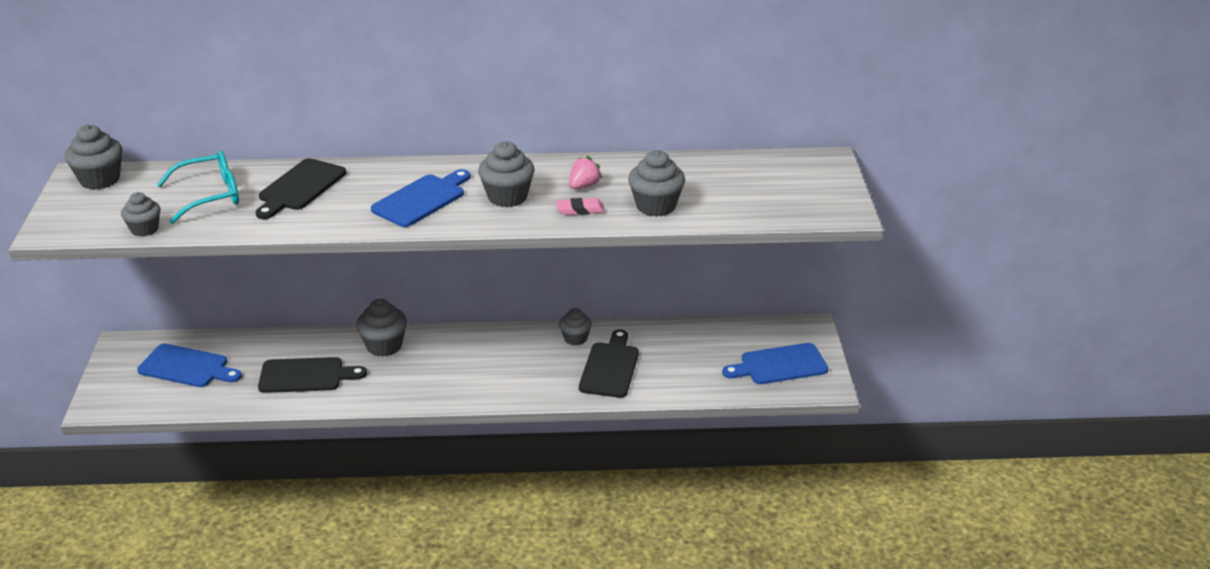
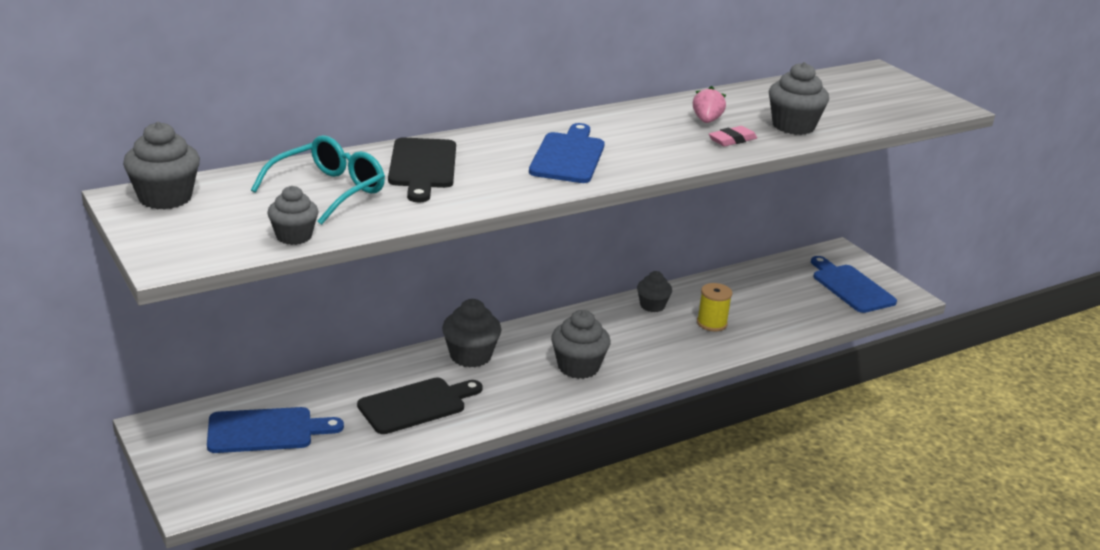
camera: 30 degrees left, 5 degrees down
grey cupcake [478,141,535,207] -> grey cupcake moved to [551,310,611,379]
black cutting board [579,329,639,398] -> yellow spool [697,283,732,331]
blue cutting board [722,343,828,384] -> blue cutting board turned 105 degrees clockwise [811,256,897,313]

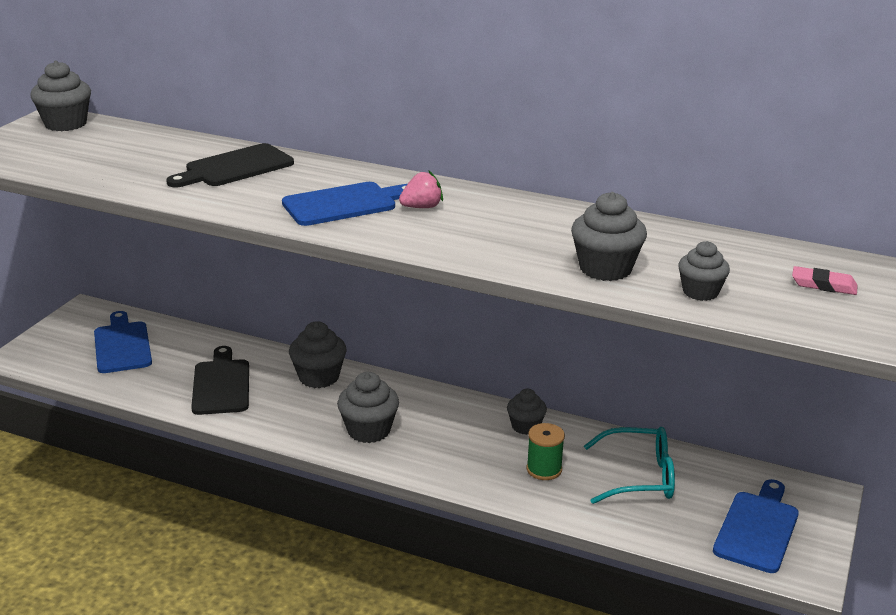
camera: 55 degrees right, 0 degrees up
blue cutting board [207,407,344,453] -> blue cutting board turned 150 degrees counterclockwise [94,311,152,373]
turquoise glasses [251,135,385,225] -> turquoise glasses moved to [584,427,675,504]
grey cupcake [267,186,318,245] -> grey cupcake moved to [678,241,730,301]
black cutting board [357,377,483,434] -> black cutting board turned 120 degrees counterclockwise [191,346,249,415]
pink strawberry [693,86,726,123] -> pink strawberry moved to [399,171,443,208]
yellow spool [697,283,732,331] -> green spool [527,423,565,480]
pink eraser [709,126,757,147] -> pink eraser moved to [792,266,858,295]

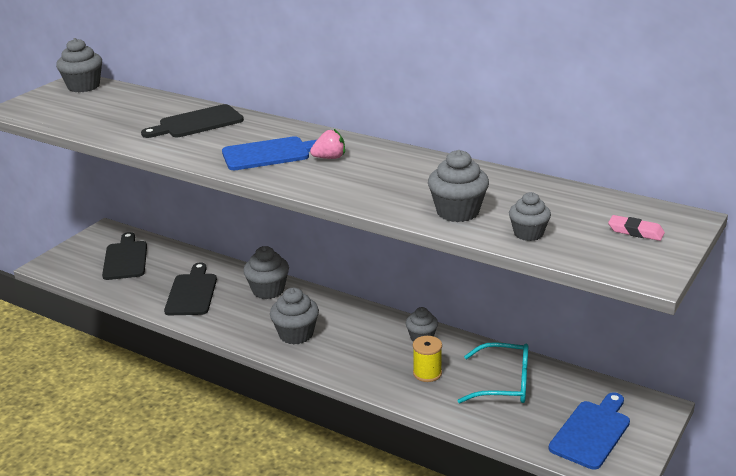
camera: 10 degrees right, 0 degrees up
blue cutting board [94,311,152,373] -> black cutting board [102,232,147,280]
green spool [527,423,565,480] -> yellow spool [413,336,442,382]

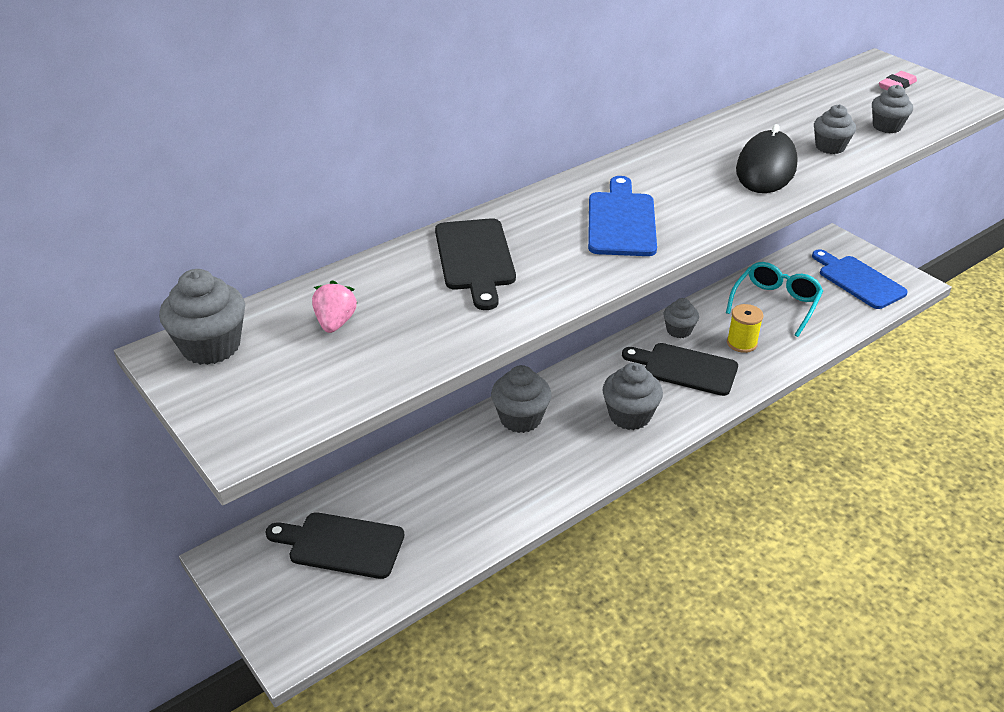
camera: 70 degrees left, 10 degrees up
black cutting board [164,262,217,315] -> black cutting board moved to [622,343,738,396]
pink strawberry [310,129,345,159] -> pink strawberry moved to [312,280,358,333]
grey cupcake [428,150,489,222] -> grey cupcake [814,104,856,154], size x0.66
none -> black mouse [736,124,798,193]

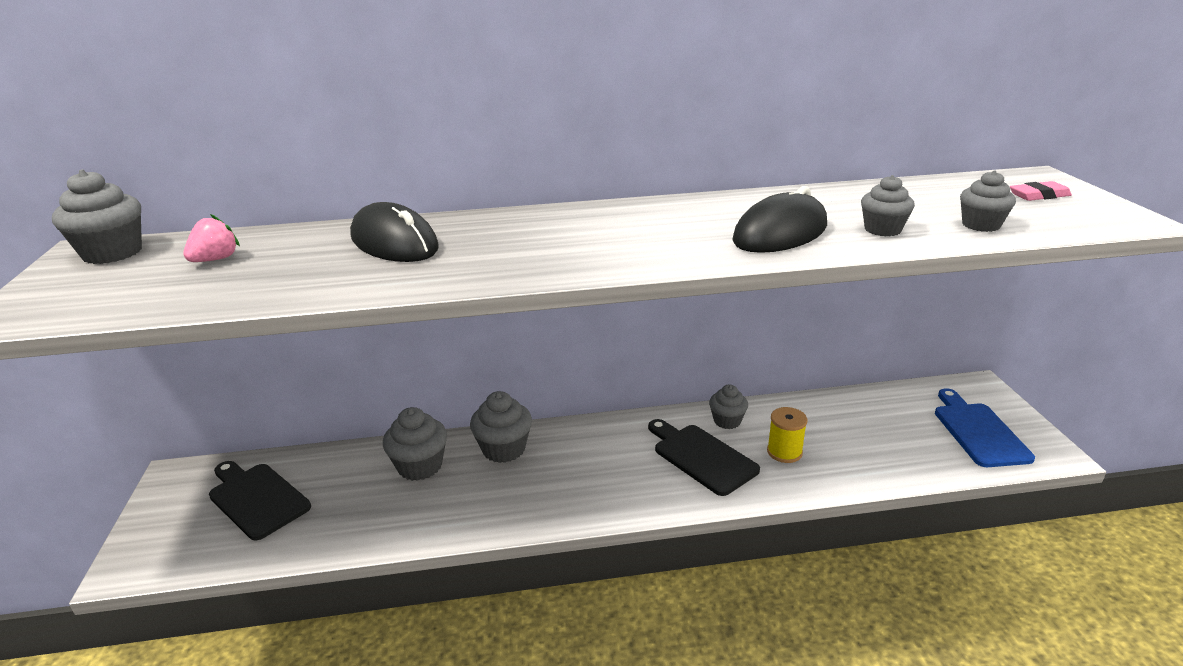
camera: 30 degrees right, 10 degrees down
black cutting board [435,218,516,310] -> black mouse [350,202,439,262]
blue cutting board [588,176,657,256] -> none
grey cupcake [602,363,663,430] -> grey cupcake moved to [383,407,447,481]
turquoise glasses [726,262,823,337] -> none

